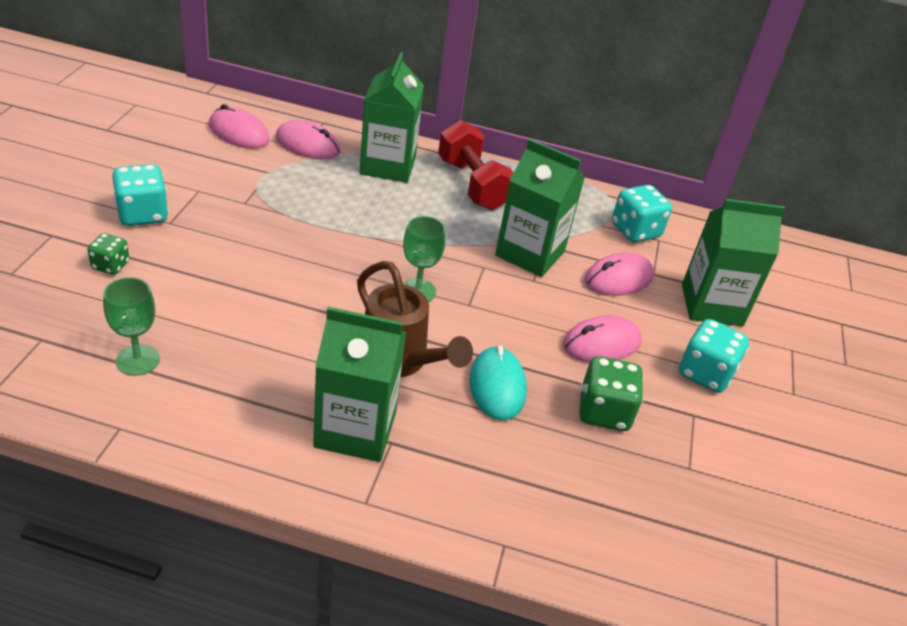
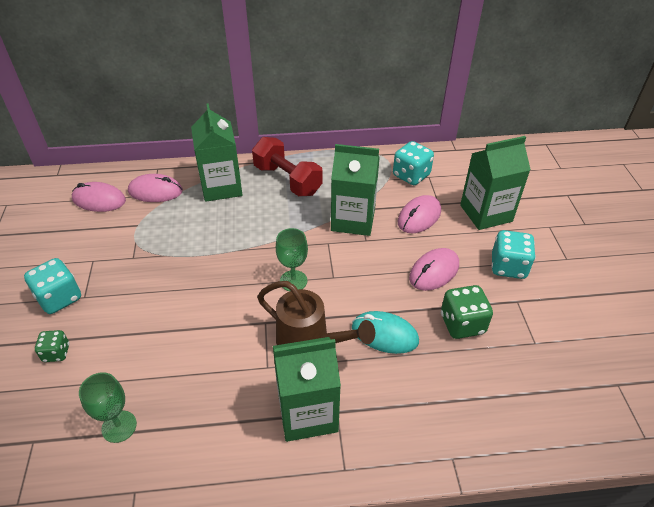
camera: 15 degrees left, 5 degrees up
turquoise mouse [470,345,527,420] -> turquoise mouse turned 45 degrees counterclockwise [352,311,419,354]

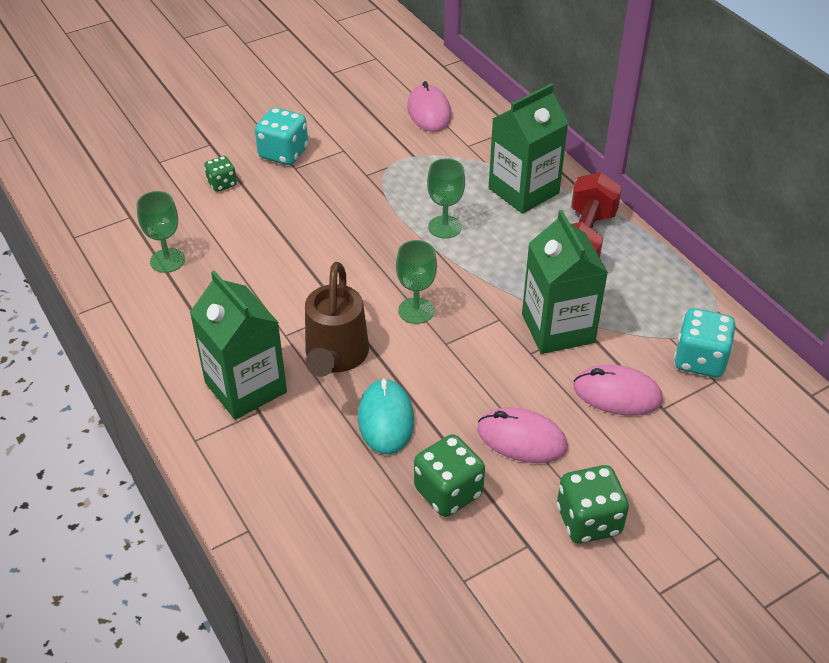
camera: 65 degrees right, 0 degrees up
pink mouse [128,174,183,202] -> none
green carton [460,136,531,230] -> none
turquoise dice [491,230,536,279] -> green dice [557,465,629,544]
none -> green goblet [427,158,465,239]

